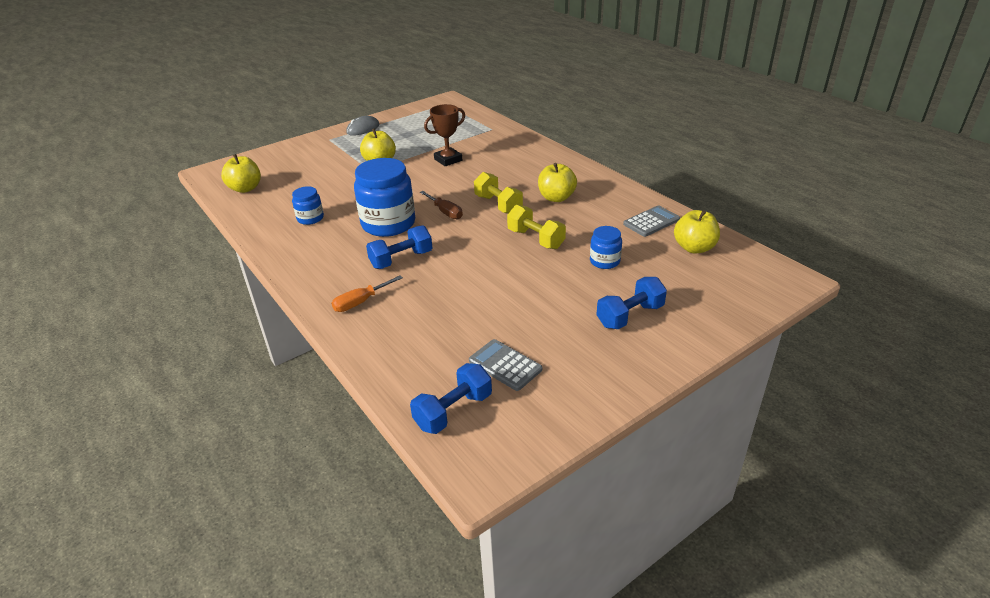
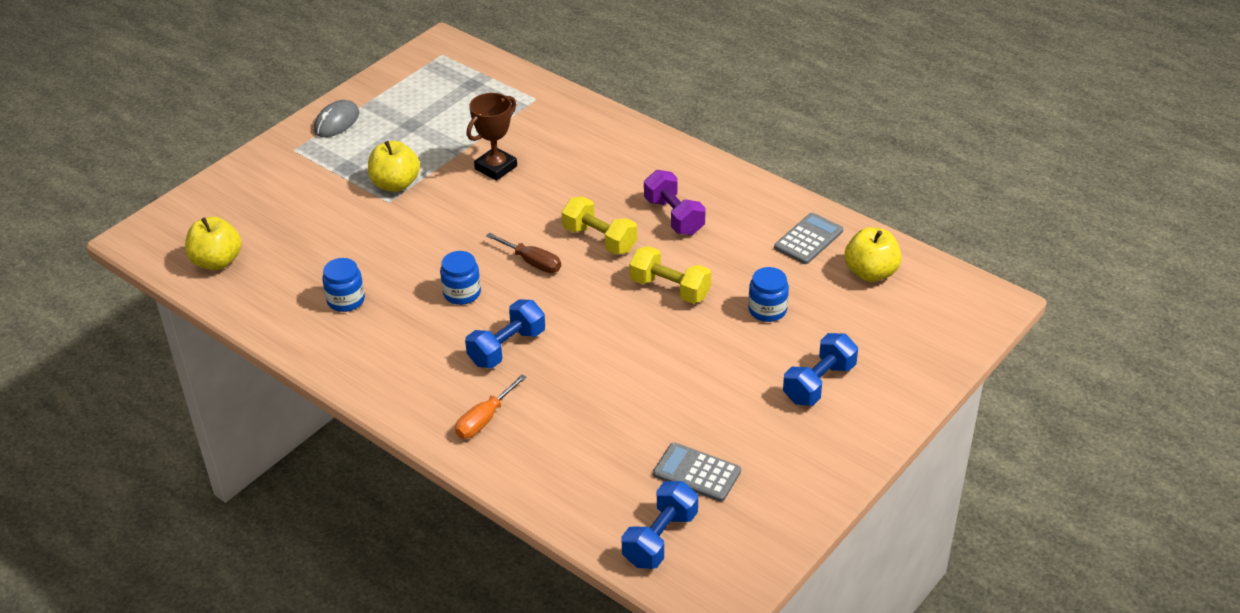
camera: 15 degrees left, 5 degrees up
blue jar [354,158,415,237] -> blue jar [440,251,481,305], size x0.50
yellow apple [538,163,577,202] -> purple dumbbell [644,170,706,235]

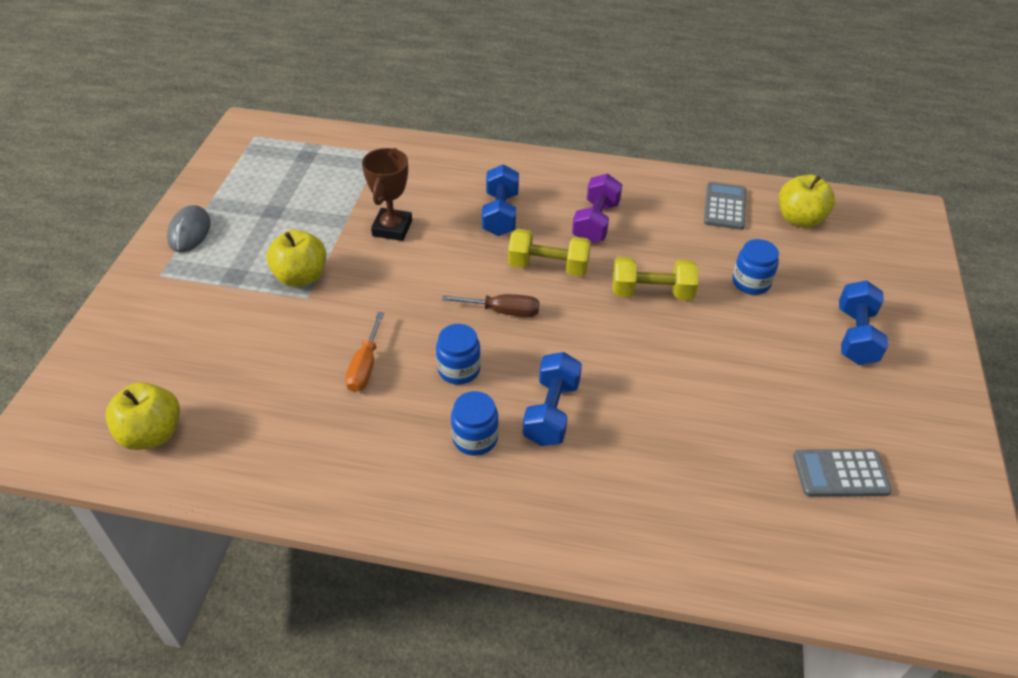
camera: 30 degrees left, 5 degrees up
blue jar [322,258,365,312] -> blue jar moved to [451,391,499,456]
orange screwdriver [455,374,527,439] -> orange screwdriver moved to [345,312,384,392]
blue dumbbell [621,481,698,569] -> blue dumbbell moved to [482,164,519,236]
purple dumbbell [644,170,706,235] -> purple dumbbell turned 75 degrees clockwise [572,174,622,243]

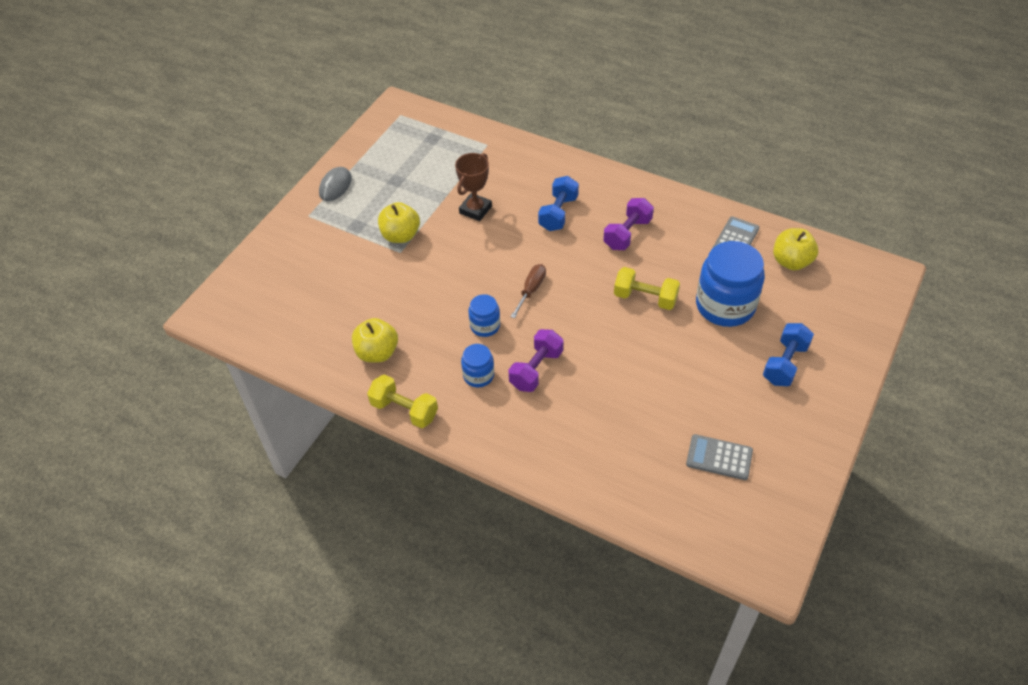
camera: 20 degrees right, 5 degrees up
yellow apple [105,382,180,450] -> yellow apple moved to [352,318,398,363]
orange screwdriver [345,312,384,392] -> none
brown screwdriver [442,294,540,317] -> brown screwdriver turned 90 degrees counterclockwise [510,264,546,318]
yellow dumbbell [508,229,591,276] -> yellow dumbbell moved to [367,374,438,428]
blue dumbbell [522,352,582,446] -> purple dumbbell [508,329,563,392]
blue jar [732,239,779,295] -> blue jar [696,241,765,327], size x1.99

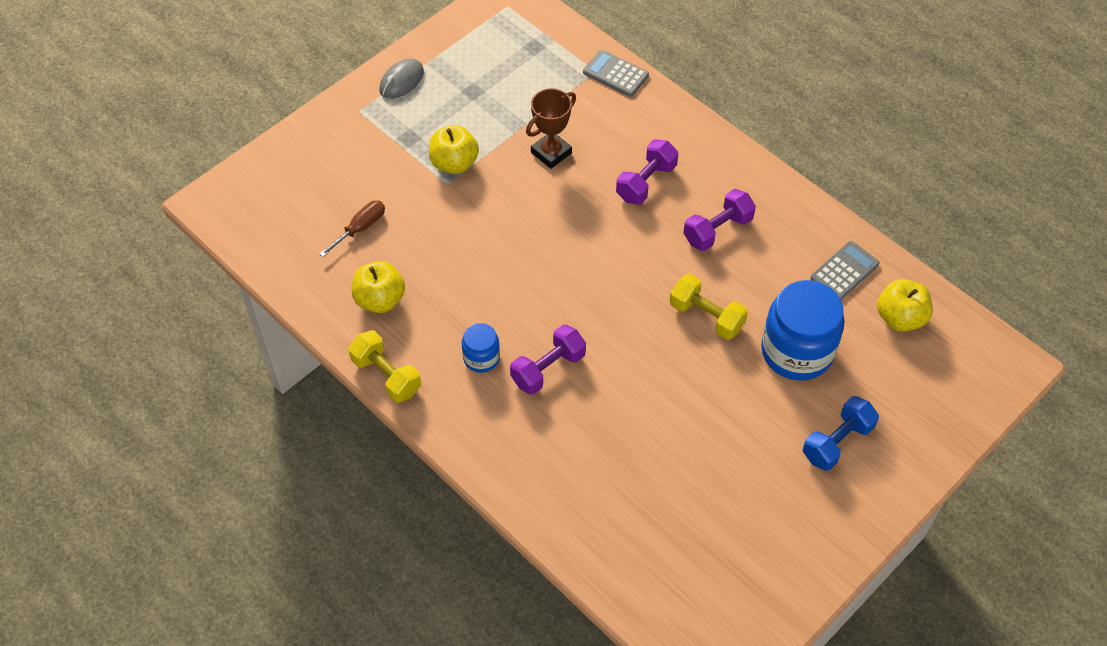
camera: 15 degrees right, 5 degrees up
blue jar [468,294,500,337] -> none
brown screwdriver [510,264,546,318] -> brown screwdriver moved to [319,200,385,257]
blue dumbbell [538,176,579,231] -> purple dumbbell [616,140,678,205]
grey calculator [686,434,753,480] -> grey calculator moved to [583,50,649,97]

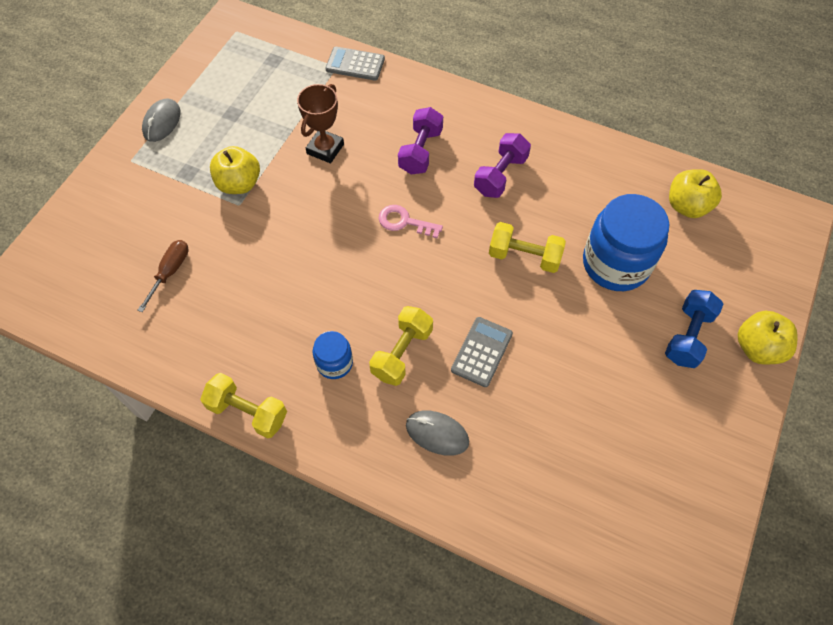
camera: 20 degrees left, 5 degrees up
yellow apple [352,261,405,313] -> yellow apple moved to [738,311,798,365]
purple dumbbell [510,325,586,395] -> yellow dumbbell [369,306,433,386]
grey calculator [810,241,880,300] -> grey calculator moved to [451,317,513,387]
none -> pink key [378,205,443,238]
none -> grey mouse [406,411,469,456]

